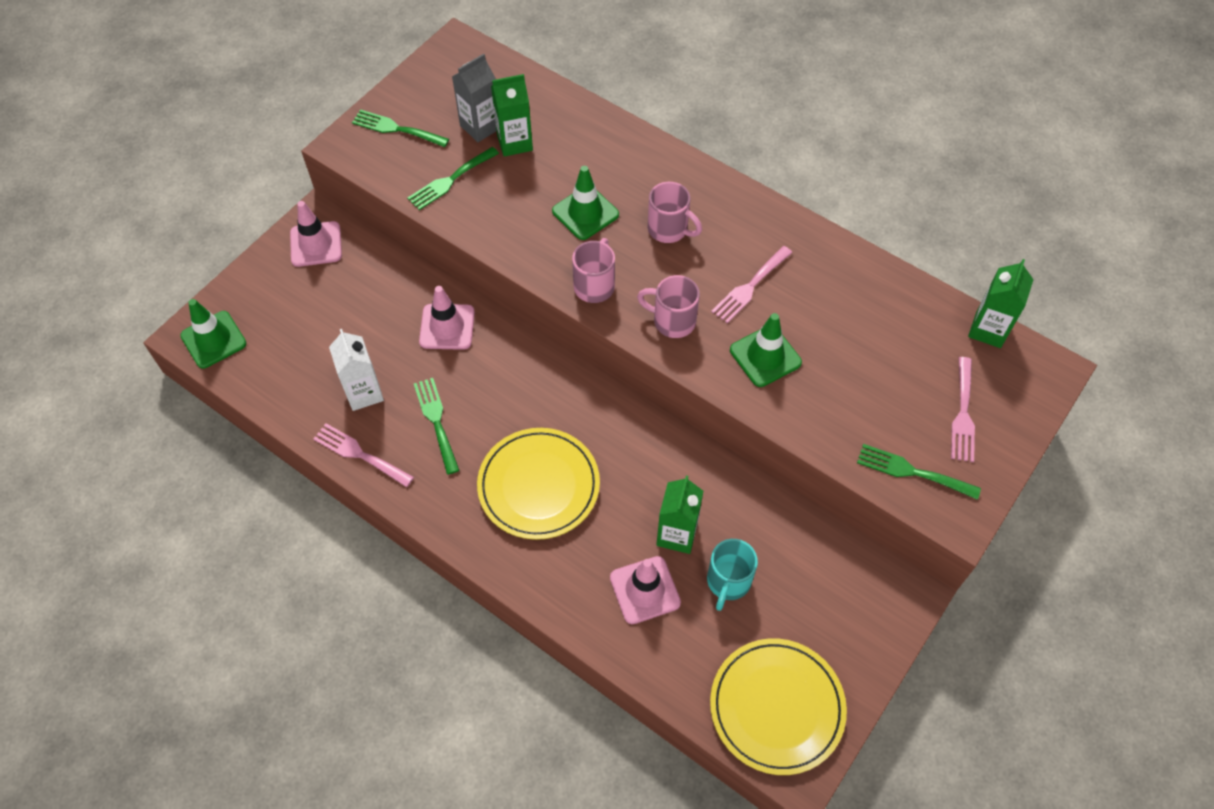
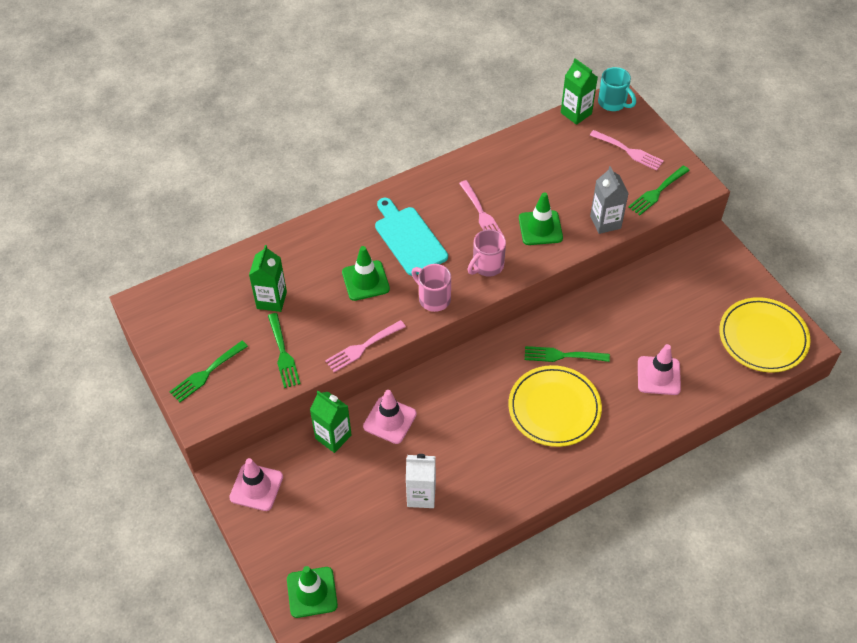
camera: 65 degrees left, 5 degrees down
pink fork [313,423,414,487] -> pink fork moved to [325,320,406,372]
green fork [414,378,459,474] -> green fork moved to [525,346,610,362]
grey carton [452,54,496,142] -> grey carton moved to [590,166,629,234]
pink mug [648,182,702,243] -> turquoise cutting board [375,198,448,276]
green carton [656,476,703,554] -> green carton moved to [310,391,352,453]
turquoise mug [707,539,758,611] -> turquoise mug moved to [598,67,636,111]

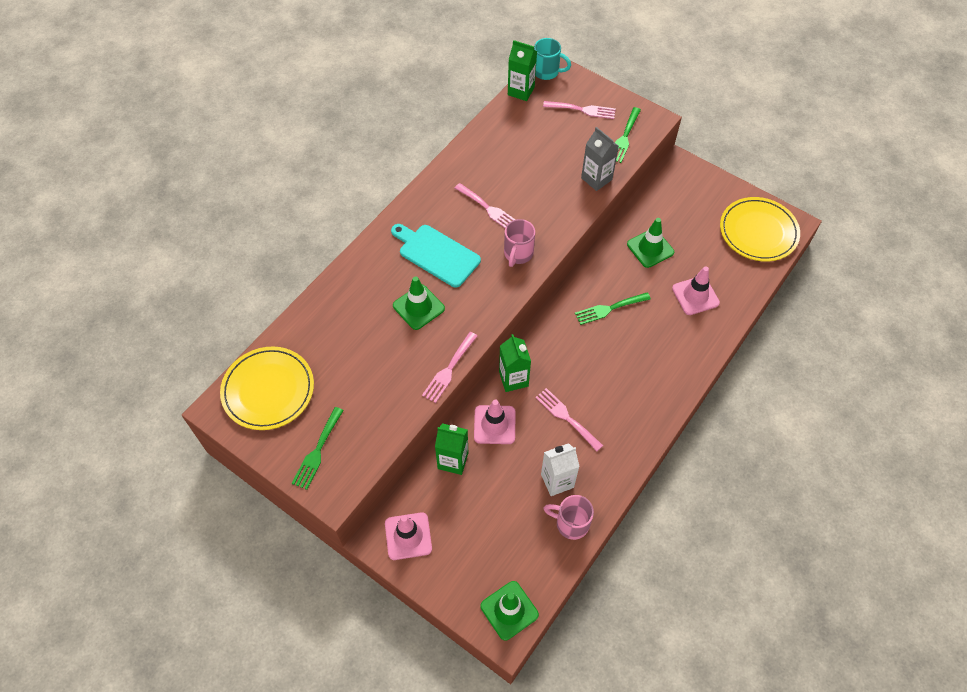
camera: 25 degrees left, 5 degrees up
green carton [249,245,287,312] -> green carton moved to [499,334,531,392]
green fork [268,313,300,388] -> none
pink mug [411,264,451,312] -> pink mug moved to [543,495,594,540]
yellow plate [508,365,602,447] -> yellow plate moved to [220,346,314,430]
green traffic cone [519,192,563,245] -> green traffic cone moved to [627,218,674,268]
none -> pink fork [535,388,603,452]

